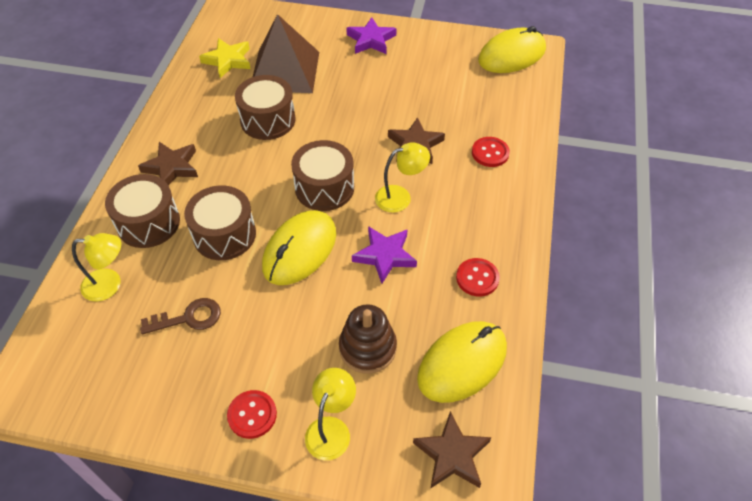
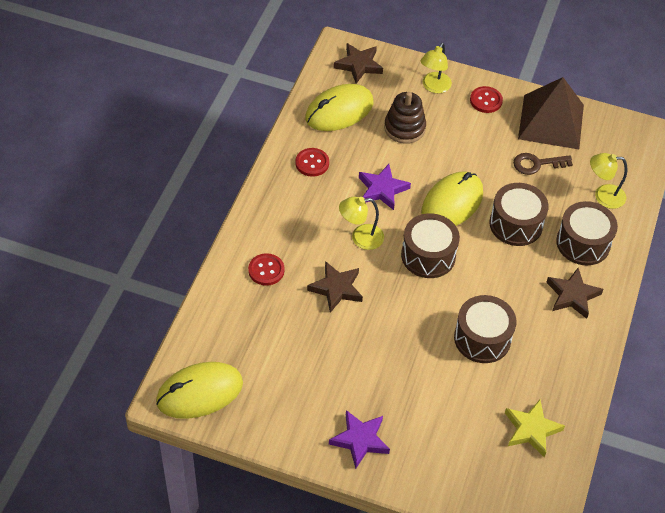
camera: 175 degrees left, 0 degrees up
brown pyramid [253,14,319,93] -> brown pyramid moved to [518,77,584,149]

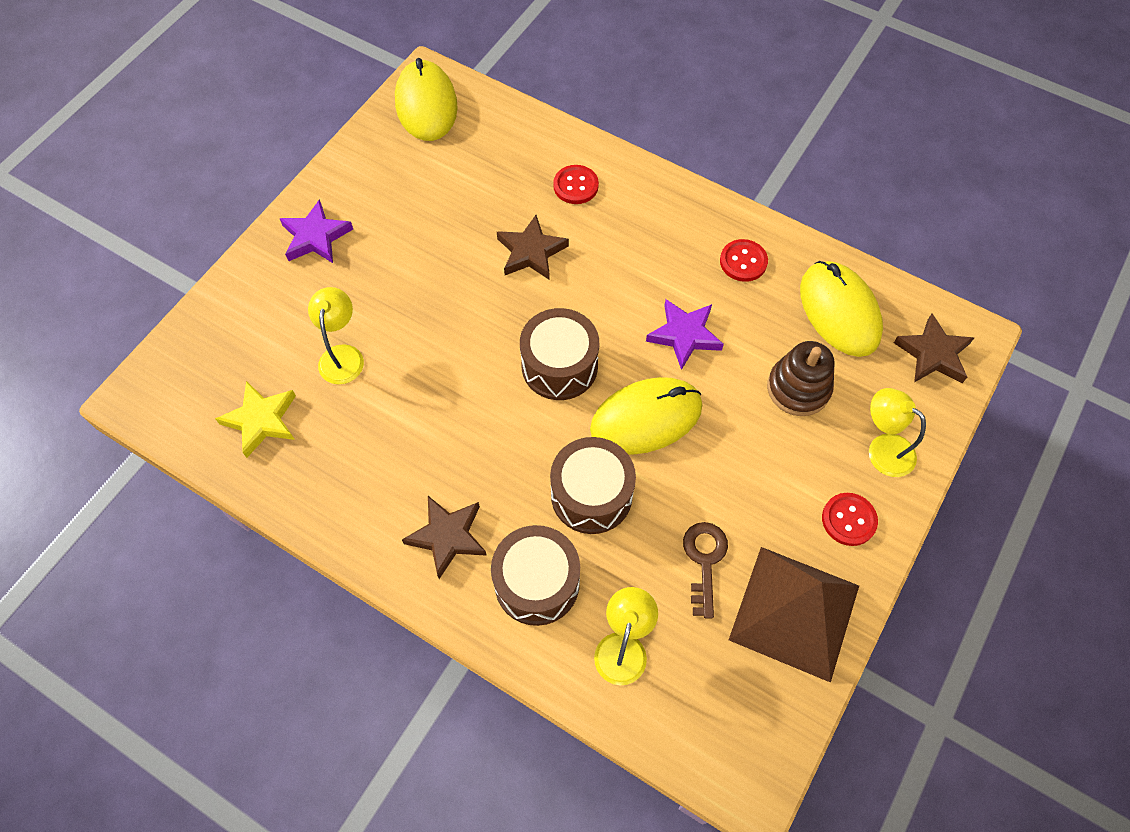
camera: 105 degrees right, 10 degrees up
yellow lamp [339,197,384,250] -> yellow lamp moved to [308,287,364,384]
yellow mouse [421,171,483,226] -> yellow mouse turned 75 degrees counterclockwise [590,377,702,455]
brown drum [454,295,516,363] -> none

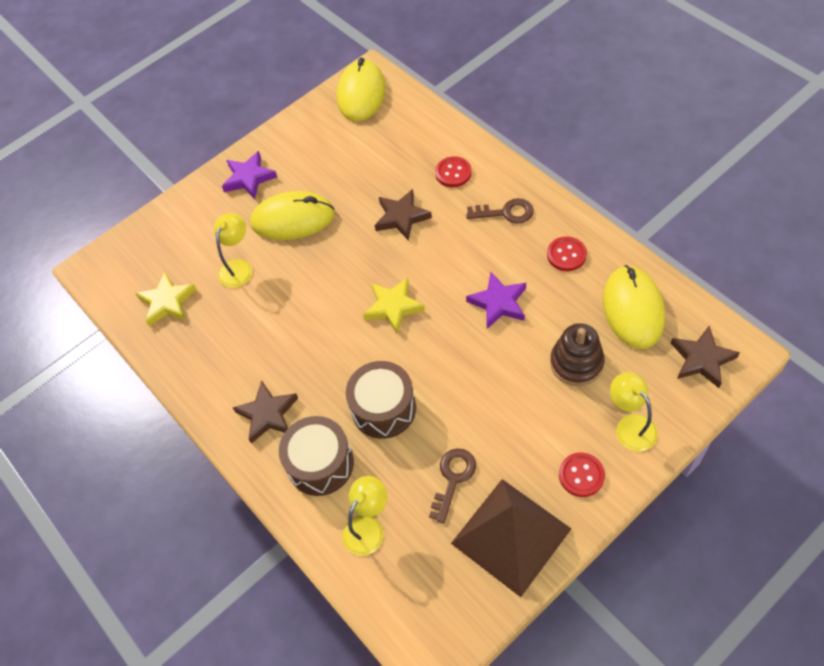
camera: 25 degrees right, 5 degrees down
brown drum [520,308,599,400] -> yellow star [363,277,425,334]
yellow mouse [590,377,702,455] -> yellow mouse moved to [250,191,335,240]
none -> brown key [466,198,534,224]

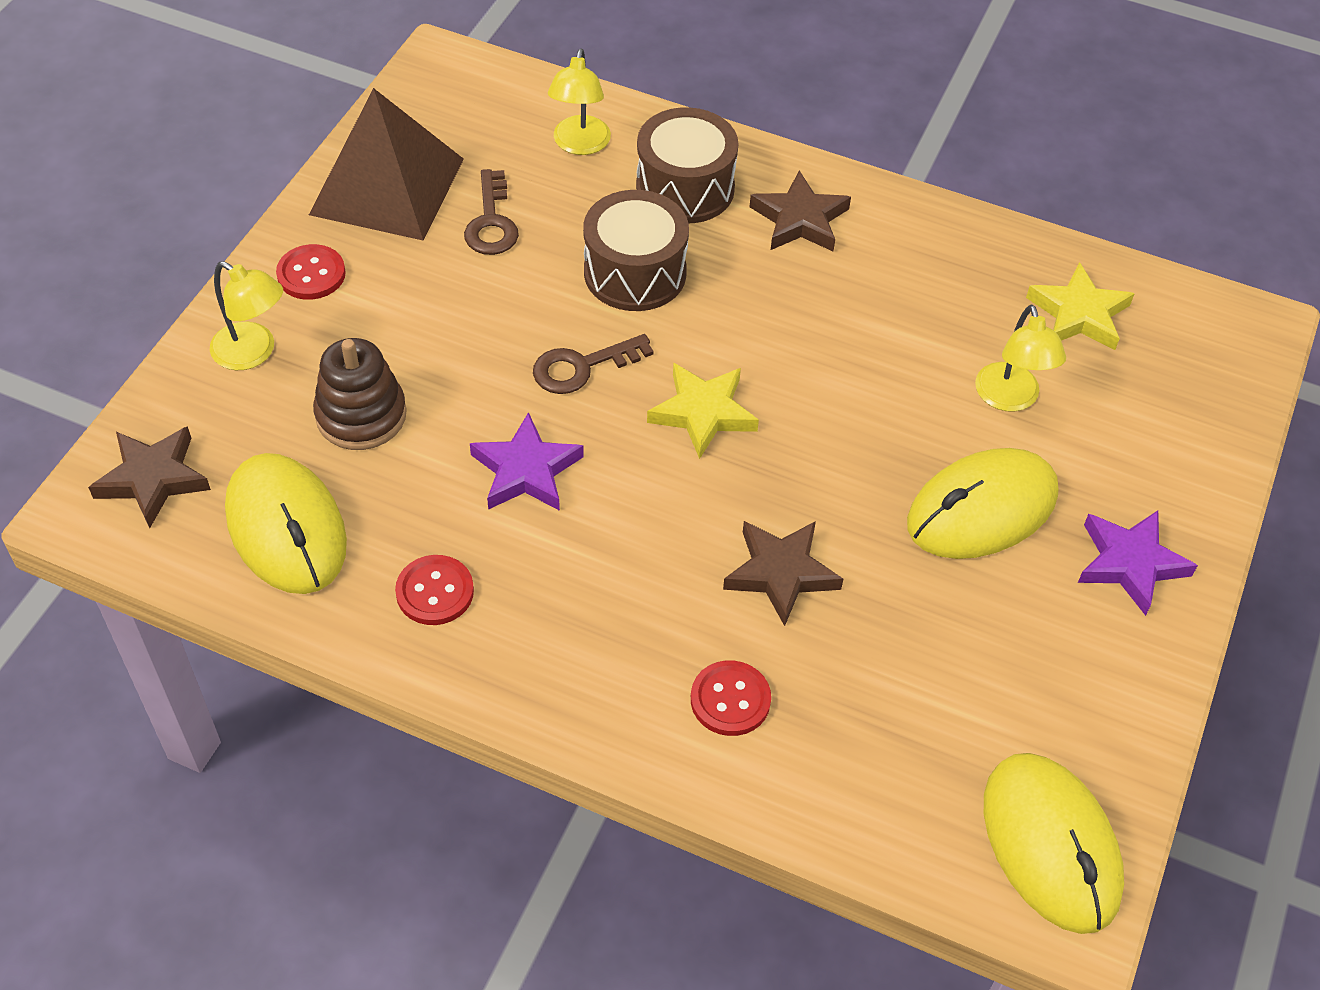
camera: 145 degrees right, 5 degrees down
brown key [466,198,534,224] -> brown key moved to [533,334,654,394]

